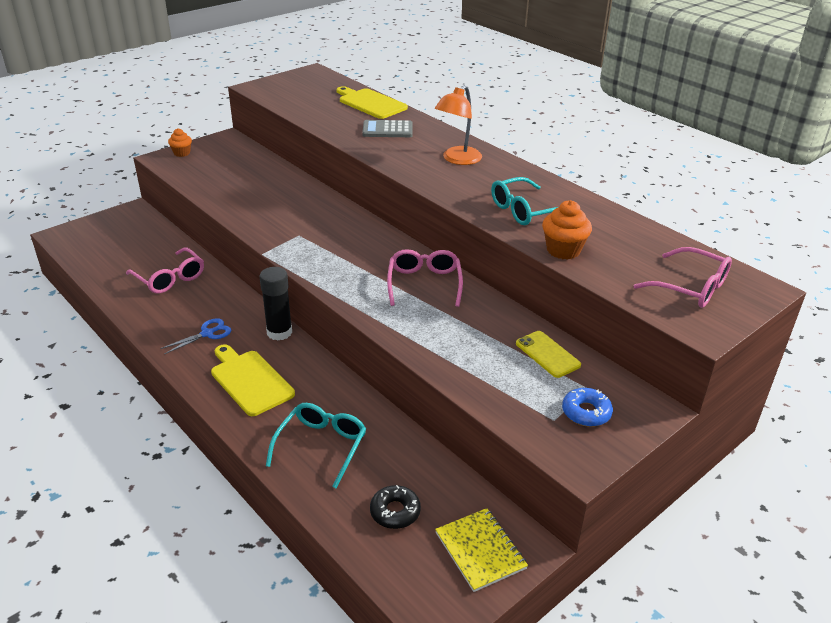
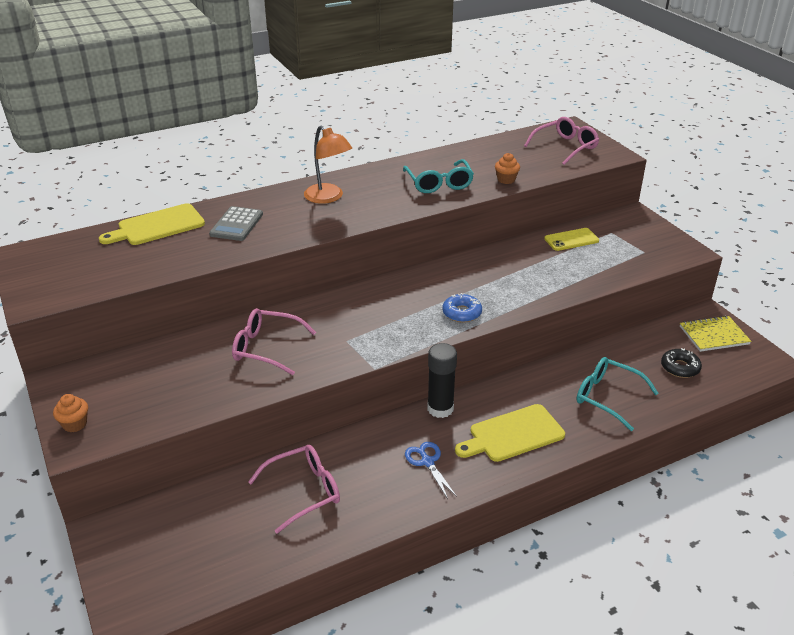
camera: 75 degrees left, 0 degrees up
pink glasses [387,249,463,307] -> pink glasses moved to [232,308,316,375]
orange cupcake [542,200,592,259] -> orange cupcake [495,153,520,184], size x0.65
blue donut [562,388,613,427] -> blue donut moved to [442,293,482,322]

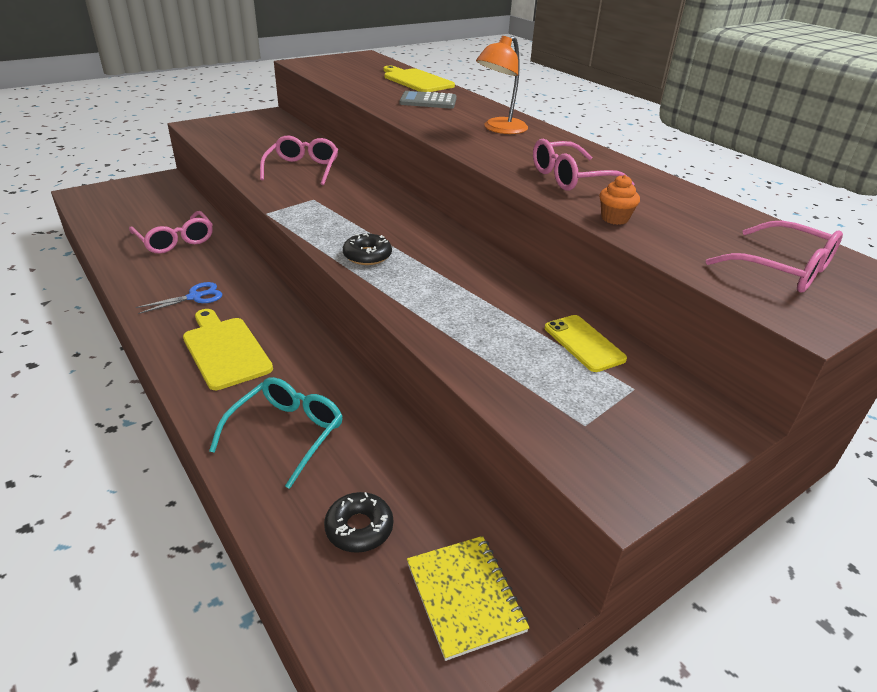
camera: 80 degrees right, 0 degrees up
orange cupcake [53,394,88,432] -> none
turquoise glasses [403,159,474,193] -> pink glasses [533,139,634,191]
black glue stick [427,343,457,418] -> none
blue donut [442,293,482,322] -> black donut [343,234,392,265]

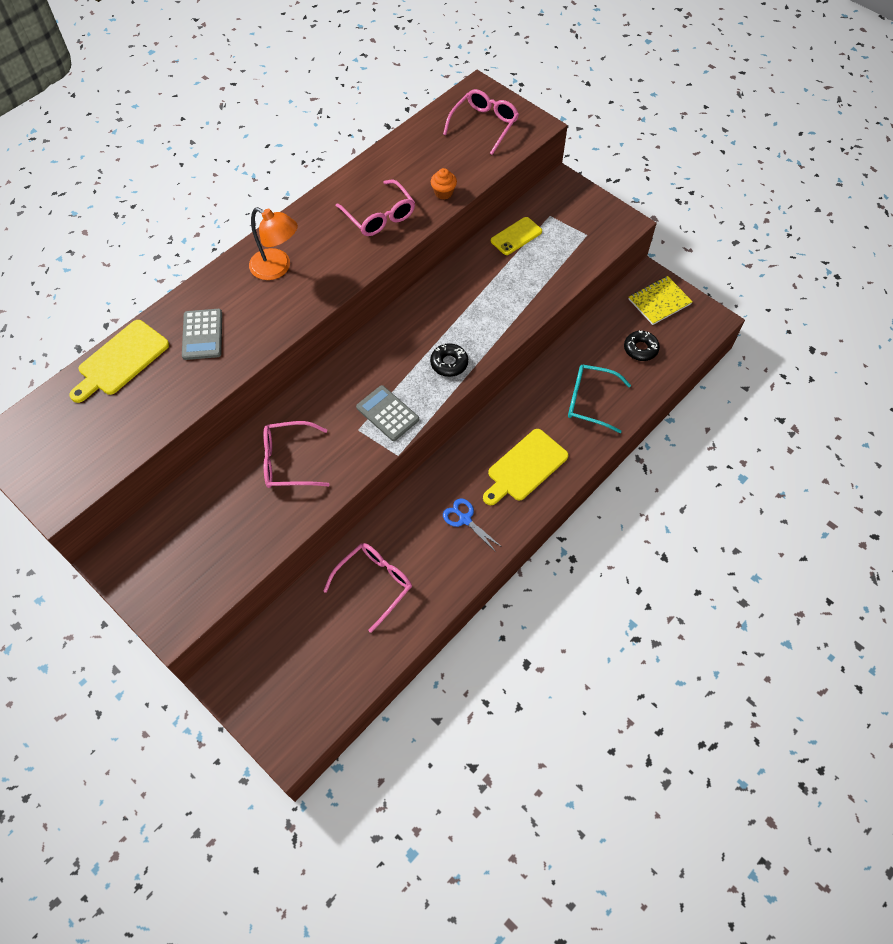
camera: 100 degrees left, 25 degrees up
none -> grey calculator [356,385,419,441]

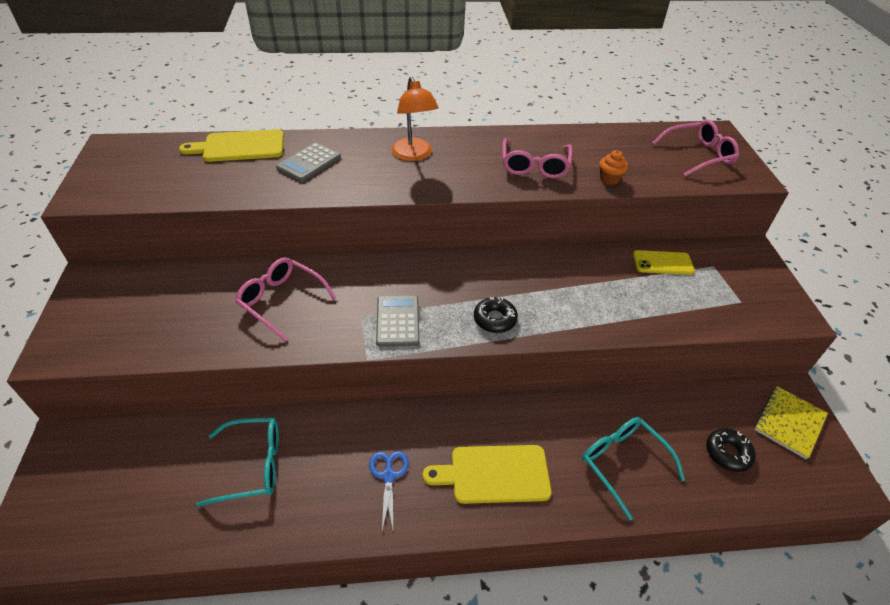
camera: 40 degrees right, 15 degrees down
pink glasses [323,543,412,633] -> turquoise glasses [196,417,279,507]
yellow notebook [629,276,693,325] -> yellow notebook turned 60 degrees counterclockwise [755,386,828,460]

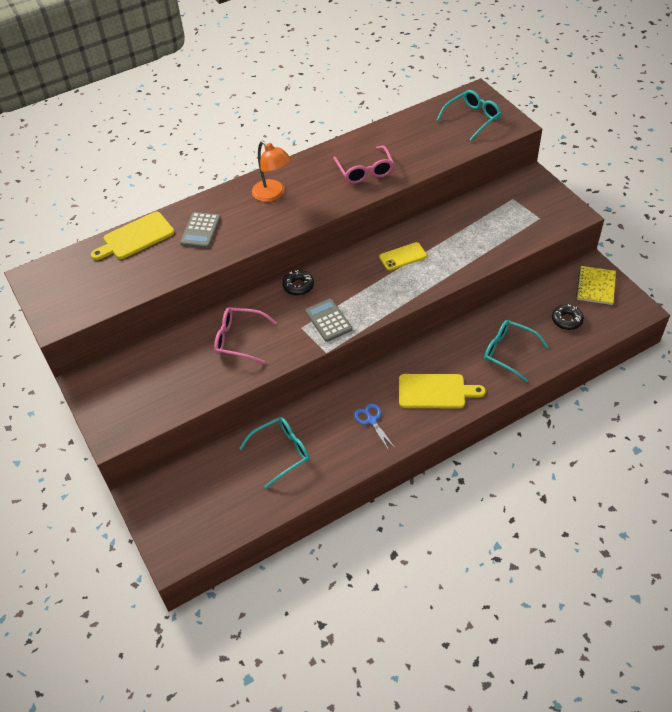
camera: 20 degrees left, 5 degrees up
yellow cutting board [423,445,551,504] -> yellow cutting board turned 150 degrees counterclockwise [399,374,486,409]
black donut [474,297,518,333] -> black donut moved to [282,270,314,296]
orange cupcake [599,150,628,185] -> none
yellow phone [633,250,695,275] -> yellow phone moved to [379,242,427,271]
pink glasses [652,120,739,177] -> turquoise glasses [436,90,501,141]

